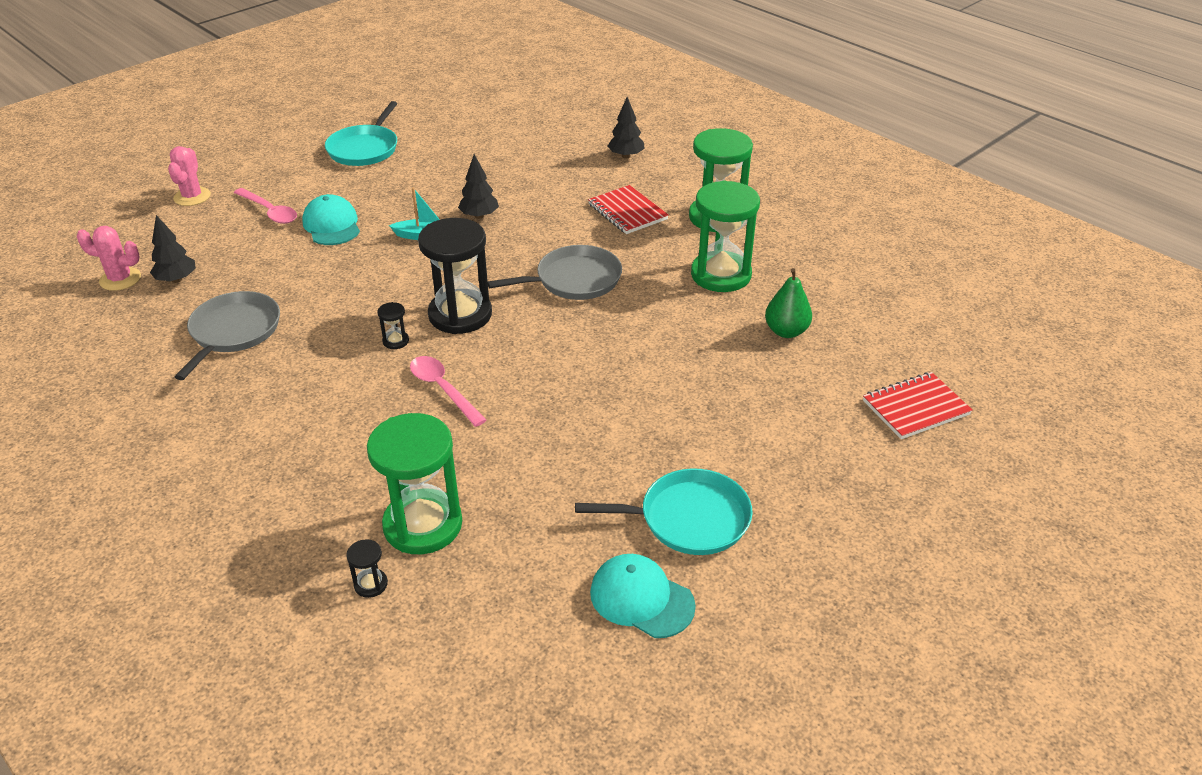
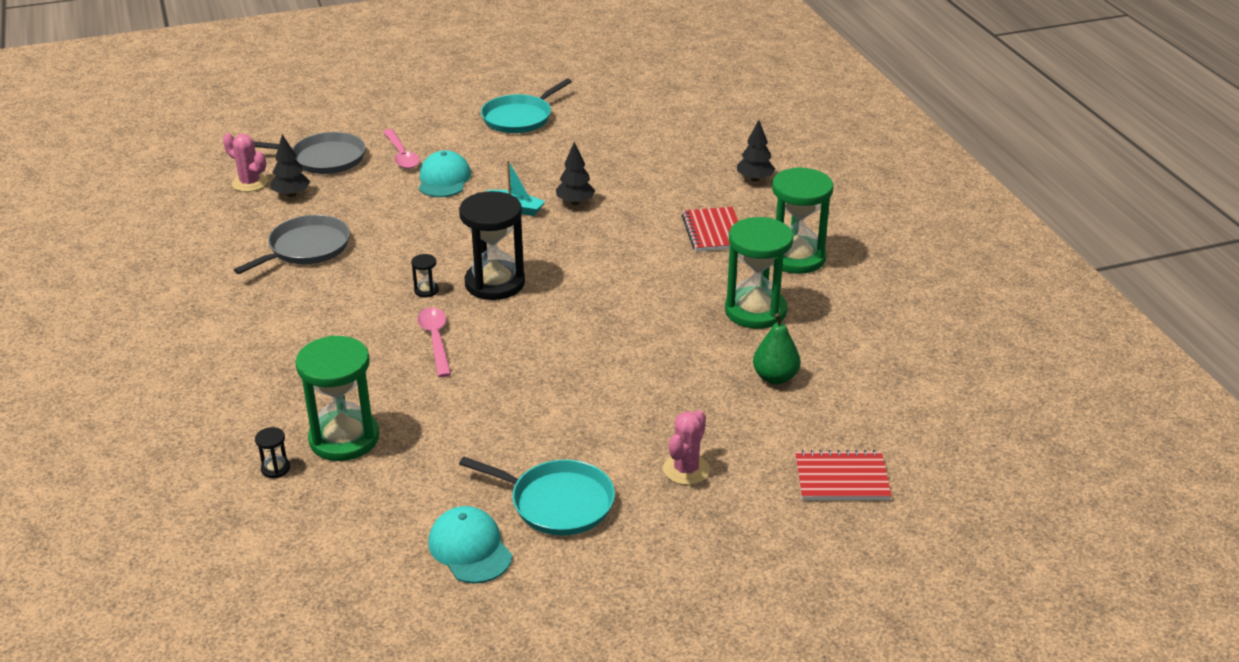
camera: 25 degrees right, 5 degrees down
pink cactus [168,146,211,206] -> pink cactus moved to [663,410,710,485]
grey pan [488,245,622,300] -> grey pan moved to [254,132,366,174]

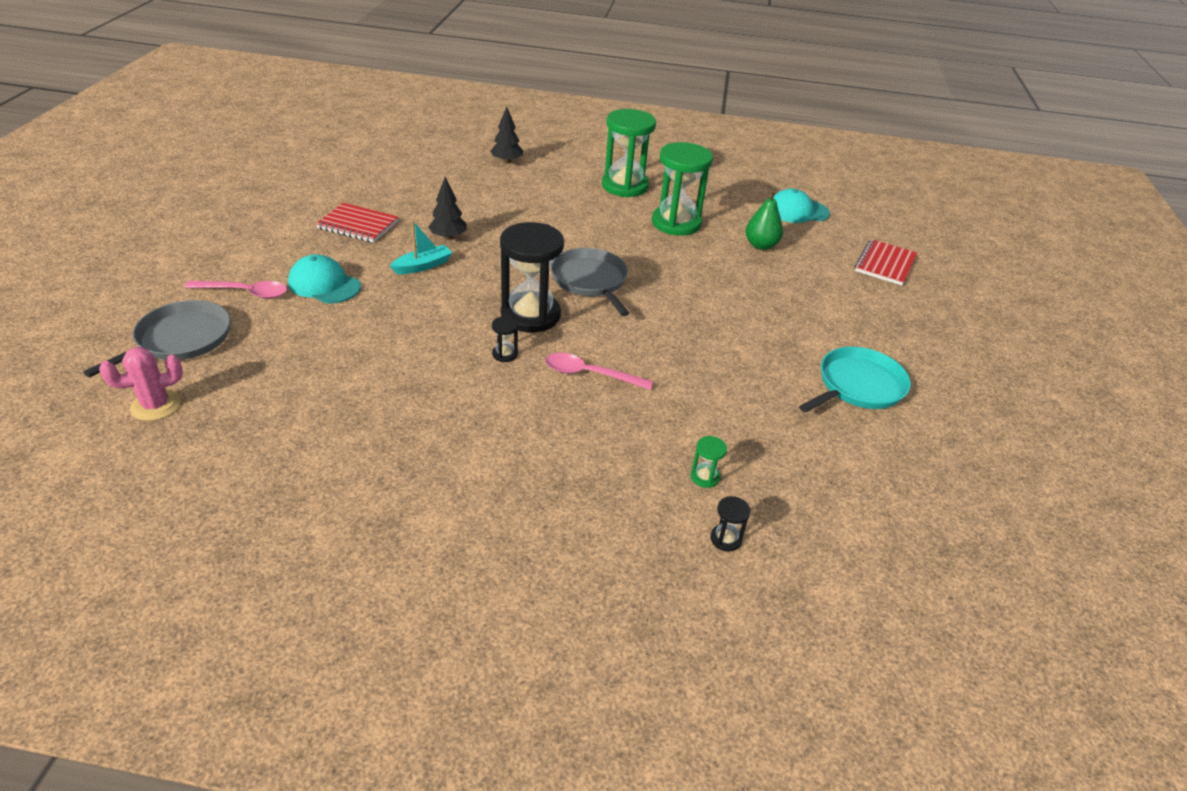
camera: 65 degrees left, 5 degrees up
grey pan [234,215,350,274] -> grey pan moved to [550,248,629,316]
black tree [270,134,310,197] -> none
green hourglass [295,336,379,461] -> green hourglass [691,436,727,488], size x0.40
turquoise cap [428,506,512,584] -> turquoise cap moved to [773,189,830,223]
turquoise pan [481,79,572,133] -> none
pink cactus [663,410,710,485] -> none
red notebook [682,207,738,252] -> red notebook moved to [316,203,398,243]

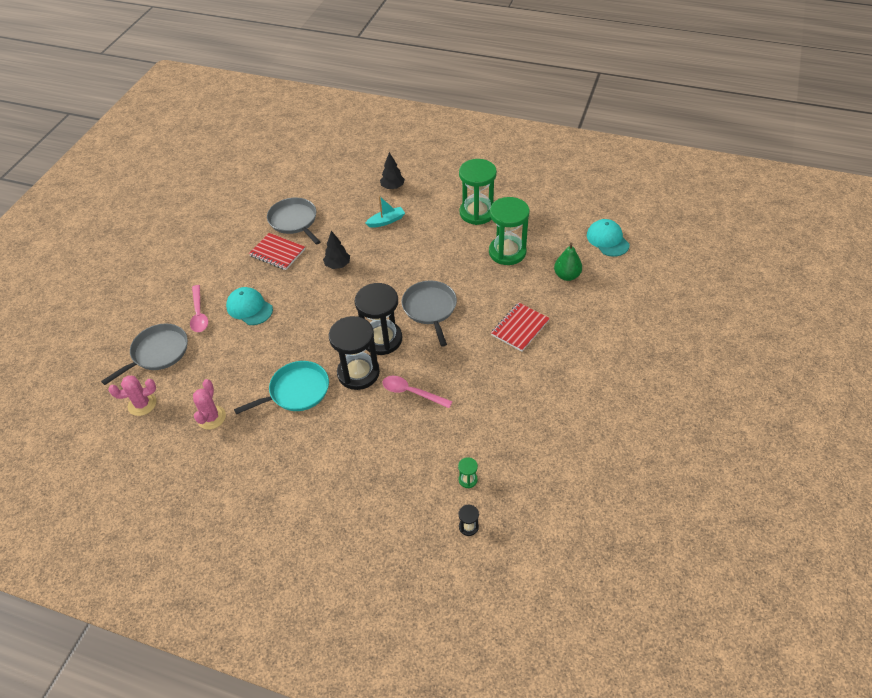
camera: 15 degrees right, 10 degrees up
pink spoon [185,281,287,299] -> pink spoon turned 60 degrees clockwise [190,285,208,332]
turquoise boat [390,220,452,274] -> turquoise boat moved to [366,196,405,228]
black hourglass [492,316,518,362] -> black hourglass [329,316,380,390], size x2.48
turquoise cap [773,189,830,223] -> turquoise cap turned 60 degrees clockwise [587,219,630,257]
turquoise pan [799,347,911,413] -> turquoise pan moved to [234,361,329,414]
red notebook [855,239,917,286] -> red notebook moved to [491,303,550,352]
none -> pink cactus [193,379,226,430]
none -> grey pan [267,198,320,245]

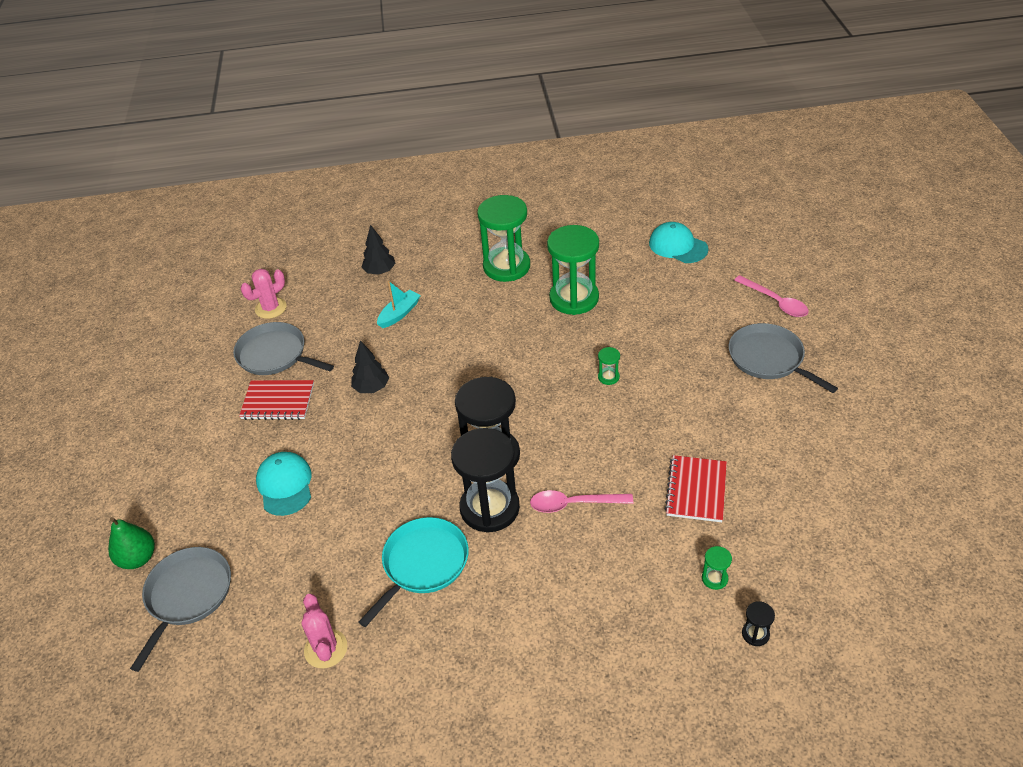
camera: 25 degrees left, 5 degrees down
pink cactus [108,376,156,416] -> pink cactus moved to [241,269,287,319]
pink spoon [190,285,208,332] -> pink spoon moved to [734,275,809,317]
turquoise cap [226,287,273,325] -> turquoise cap turned 60 degrees clockwise [256,452,312,516]
grey pan [401,281,457,347] -> grey pan moved to [729,323,838,393]
red notebook [491,303,550,352] -> red notebook moved to [664,455,727,522]
green pear [554,243,582,281] -> green pear moved to [108,517,155,569]
none -> green hourglass [598,347,620,385]

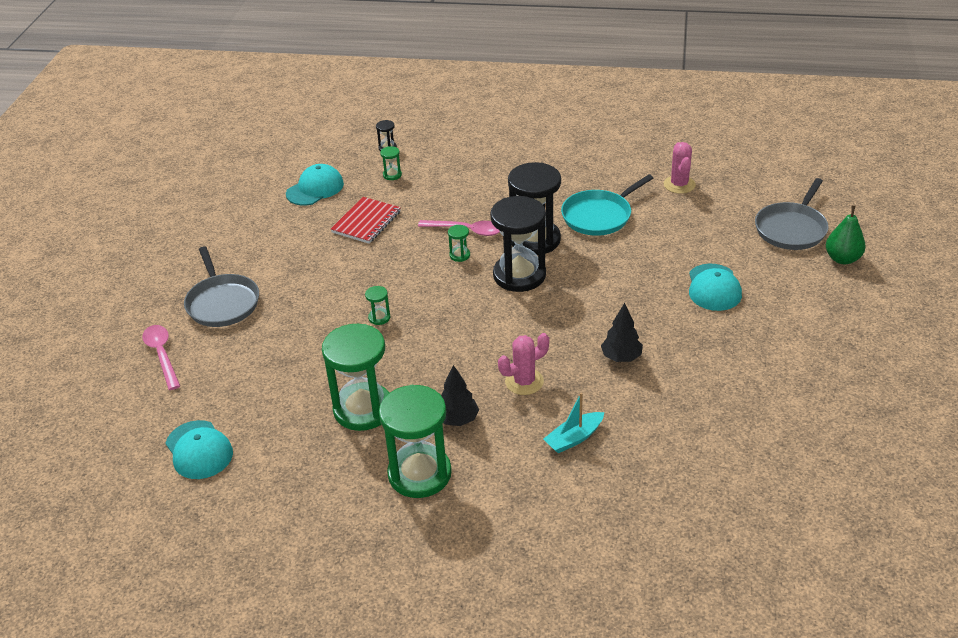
camera: 165 degrees left, 5 degrees down
grey pan [233,322,334,375] -> none
red notebook [239,380,314,420] -> none
pink cactus [241,269,287,319] -> pink cactus moved to [498,333,549,395]
black tree [362,225,396,275] -> black tree moved to [441,365,479,426]
none -> turquoise cap [286,164,344,206]
none -> green hourglass [448,225,470,262]

